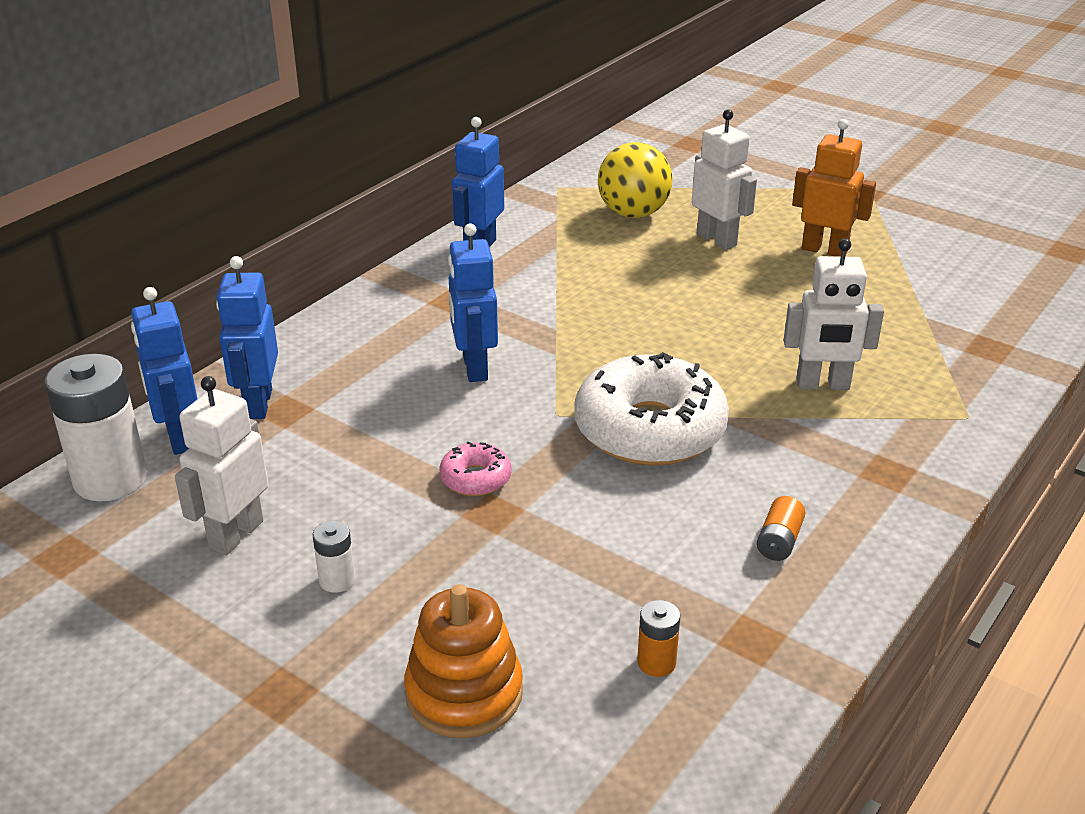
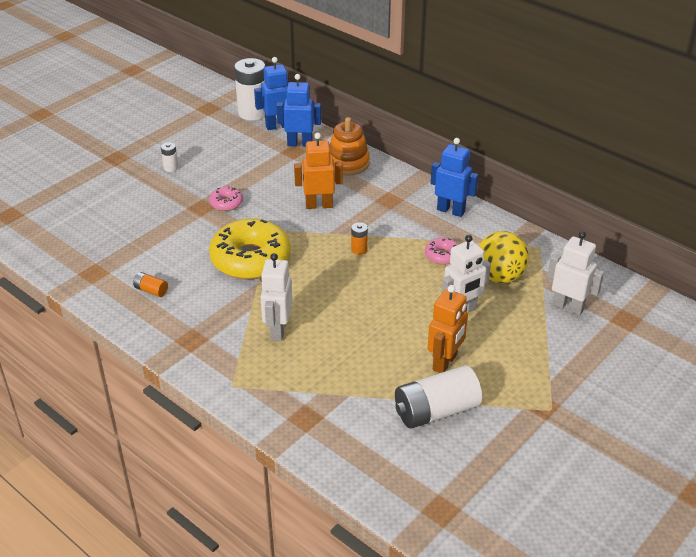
camera: 95 degrees right, 5 degrees up
white robot [175,376,268,555] -> white robot moved to [547,231,604,316]
orange stacking toy [404,584,523,738] -> orange stacking toy moved to [330,117,370,176]
blue robot [448,223,498,382] -> orange robot [294,133,343,209]
white donut [574,352,729,466] -> yellow donut [209,219,291,279]
orange battery [637,600,680,677] -> orange battery moved to [351,222,368,255]
none -> white battery [395,365,482,428]
none -> pink donut [425,238,459,265]

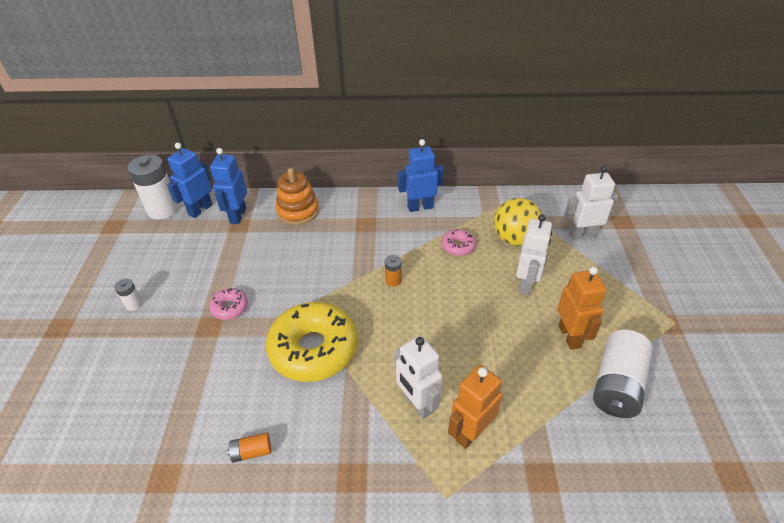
camera: 40 degrees left, 5 degrees up
blue robot [276,74,321,147] -> blue robot turned 45 degrees counterclockwise [210,148,247,224]
orange robot [294,133,343,209] -> orange robot moved to [448,365,502,449]

